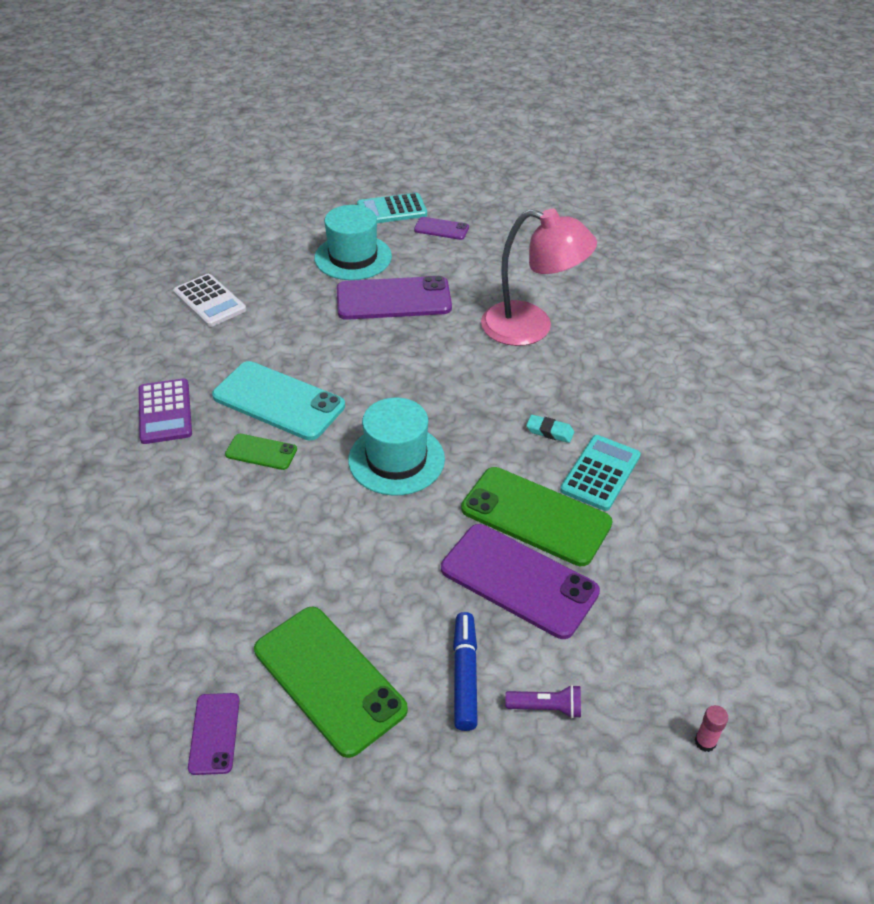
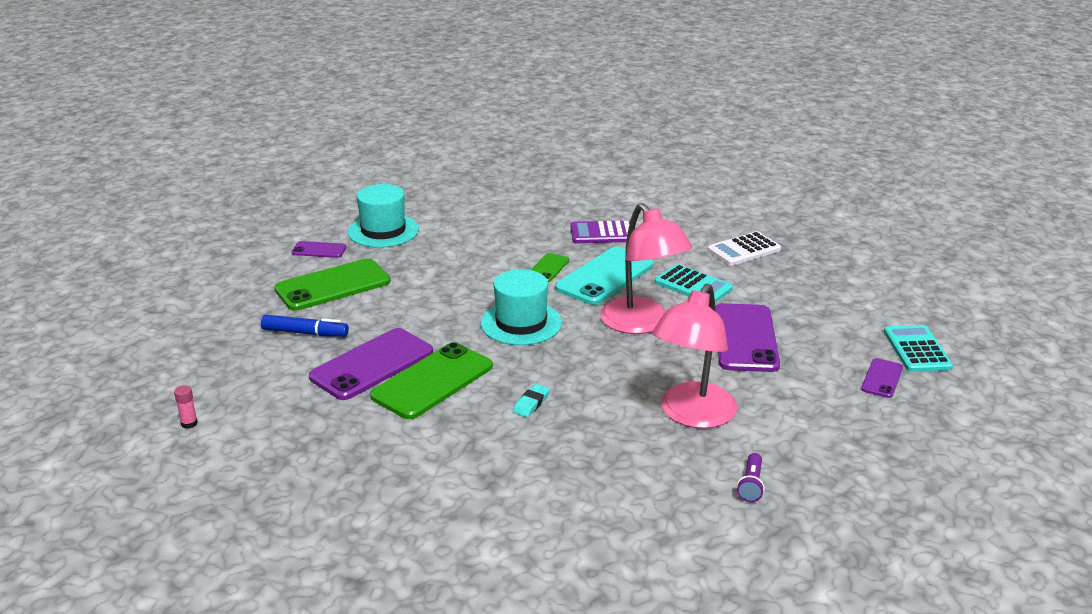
camera: 100 degrees right, 15 degrees down
turquoise hat [315,205,392,280] -> turquoise hat moved to [348,184,419,248]
purple flashlight [505,685,581,718] -> purple flashlight moved to [737,453,765,502]
turquoise calculator [560,435,641,511] -> turquoise calculator moved to [655,264,733,303]
none -> pink lamp [600,203,692,334]

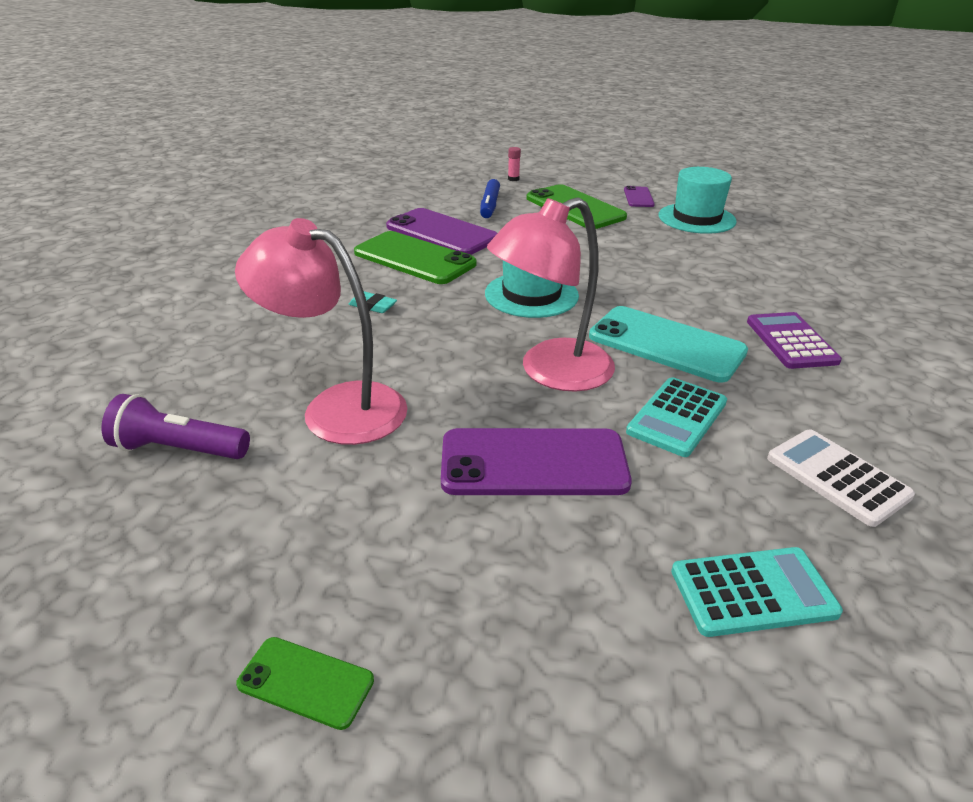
camera: 85 degrees right, 5 degrees up
pink glue stick [174,385,198,429] -> pink glue stick moved to [508,147,521,181]
green phone [531,253,569,282] -> green phone moved to [236,637,374,730]
purple flashlight [737,453,765,502] -> purple flashlight [102,394,250,459], size x1.62
purple phone [861,358,903,398] -> none
turquoise calculator [884,325,953,372] -> turquoise calculator moved to [671,547,843,637]

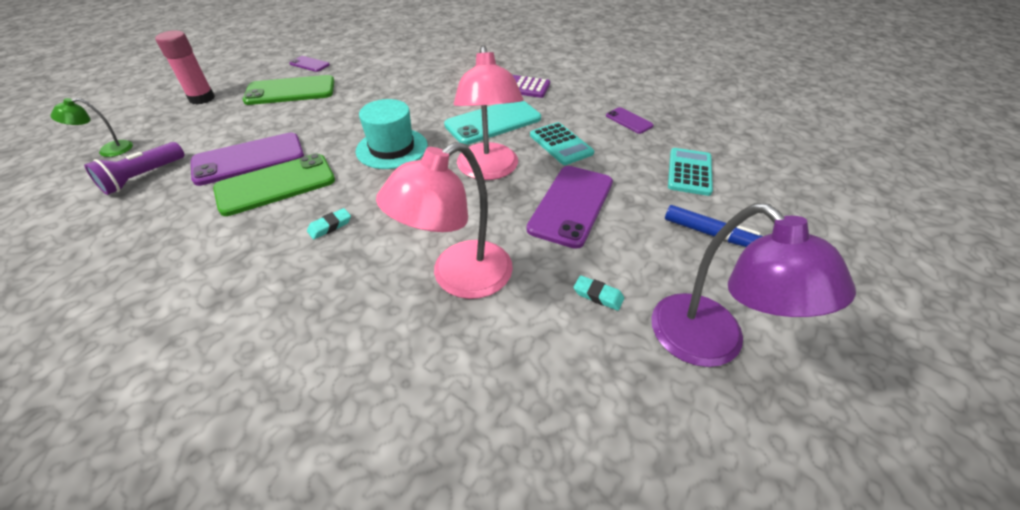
camera: 65 degrees left, 10 degrees up
purple flashlight [102,394,250,459] -> purple flashlight moved to [84,142,185,195]
green phone [236,637,374,730] -> purple lamp [651,203,856,367]
blue marker [480,179,500,218] -> blue marker moved to [665,205,763,247]
pink glue stick [508,147,521,181] -> pink glue stick [155,30,215,104], size x2.23
turquoise hat [659,167,737,234] -> none
white calculator [767,429,915,527] -> purple phone [606,107,653,134]
none -> green lamp [51,98,133,157]
none -> turquoise eraser [574,275,624,311]

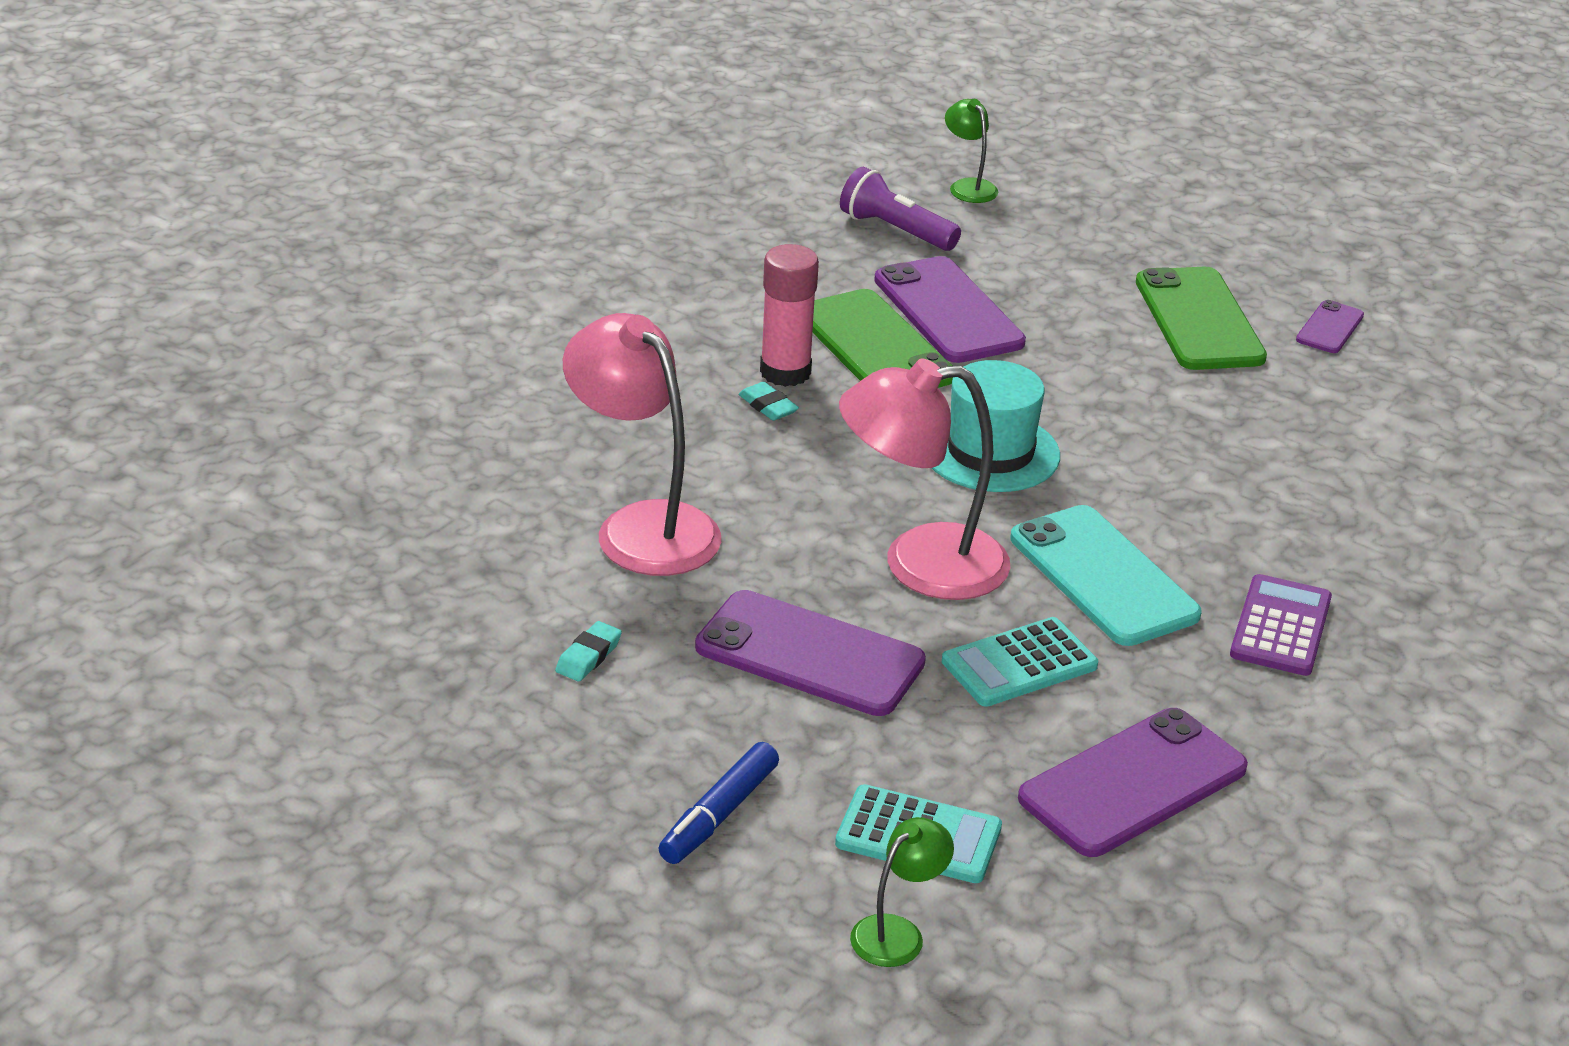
camera: 90 degrees right, 10 degrees down
pink glue stick [155,30,215,104] -> pink glue stick moved to [760,244,819,387]
purple phone [606,107,653,134] -> purple phone [1018,708,1248,857], size x1.99
purple lamp [651,203,856,367] -> none
none -> green lamp [850,817,954,967]

